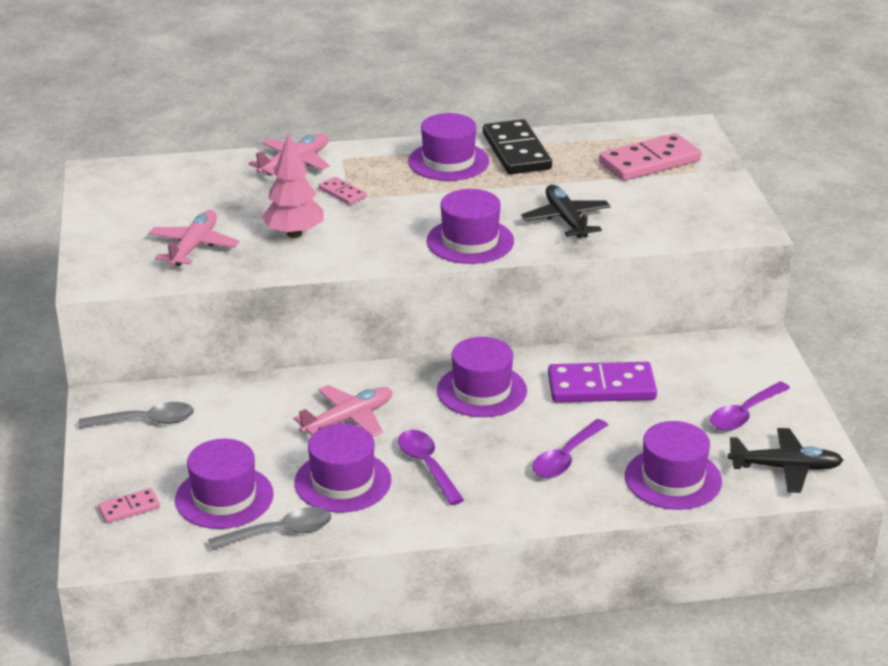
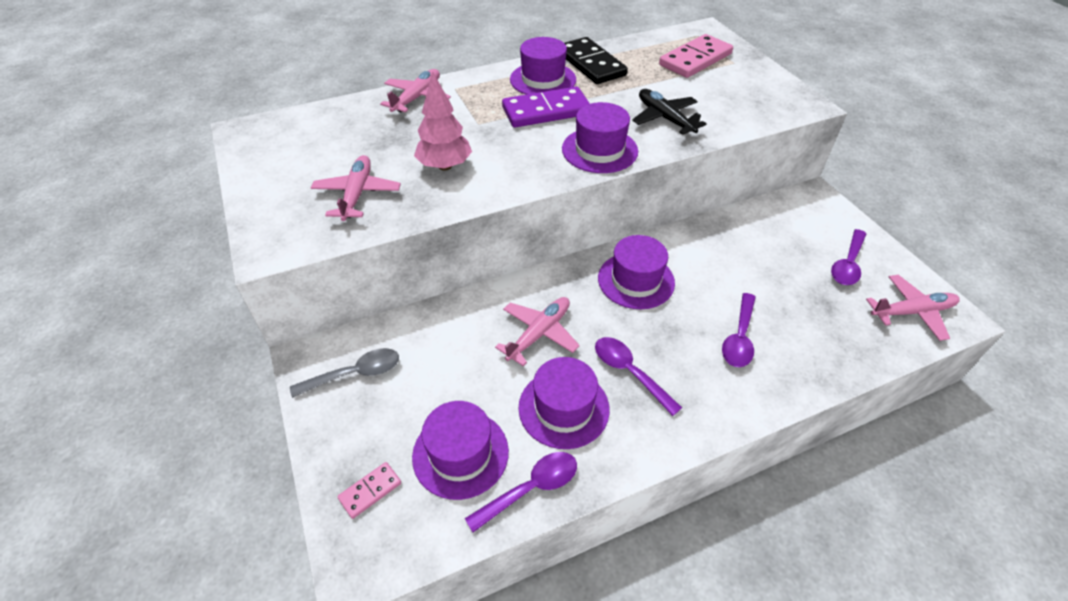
camera: 15 degrees left, 15 degrees up
grey spoon [208,507,331,550] -> purple spoon [465,452,577,532]
pink domino [319,177,366,205] -> none
purple domino [548,362,657,403] -> purple domino moved to [502,86,590,128]
purple hat [625,421,722,510] -> none
black plane [728,428,843,493] -> pink plane [866,275,960,341]

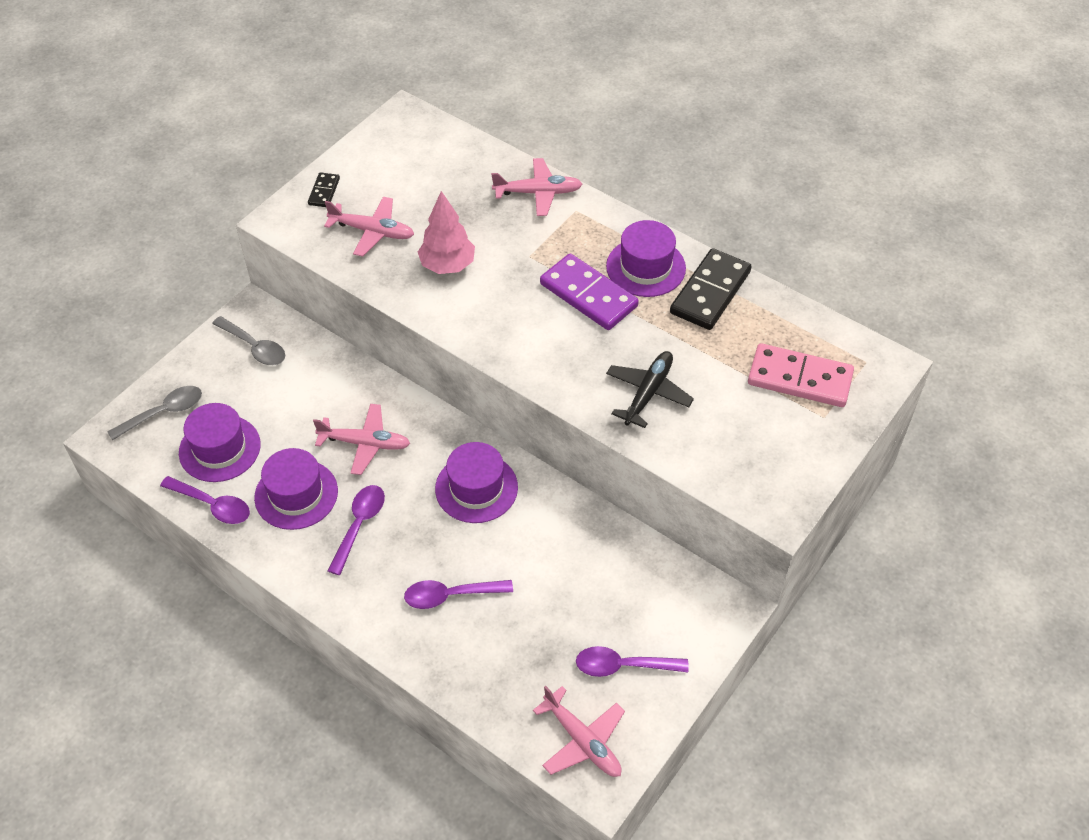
camera: 60 degrees right, 5 degrees up
pink plane [311,155,401,221] -> pink plane turned 45 degrees clockwise [324,197,414,257]
pink domino [338,462,401,519] -> grey spoon [107,386,202,441]
purple hat [562,102,638,173] -> none
none -> black domino [308,172,340,207]

